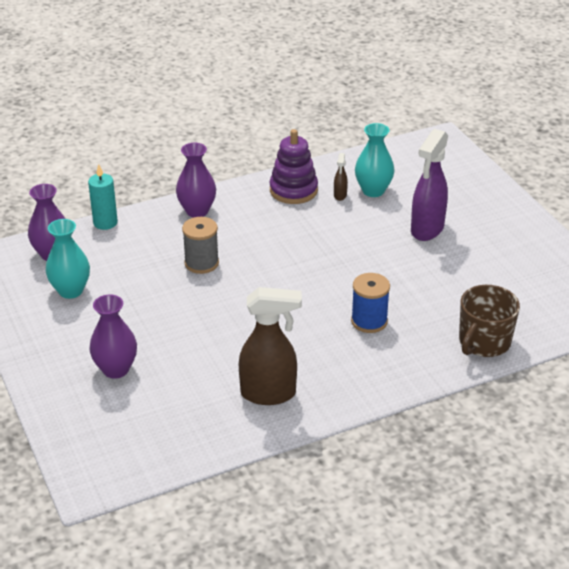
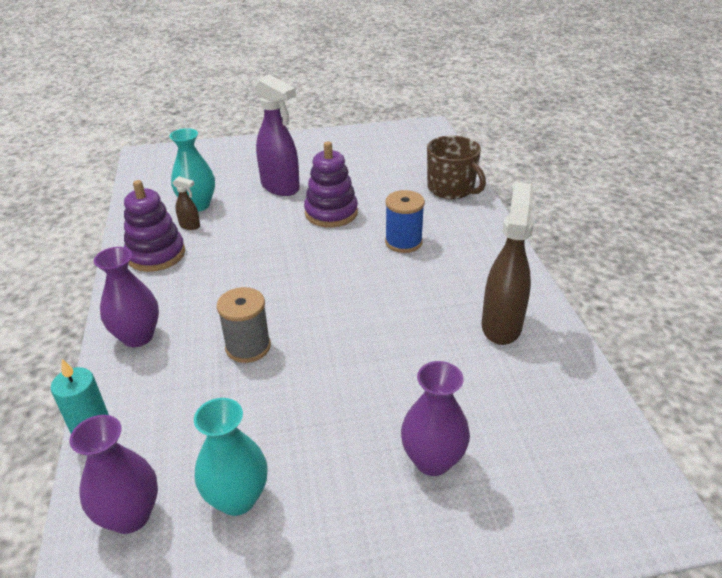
camera: 75 degrees left, 0 degrees up
none -> purple stacking toy [304,141,358,227]

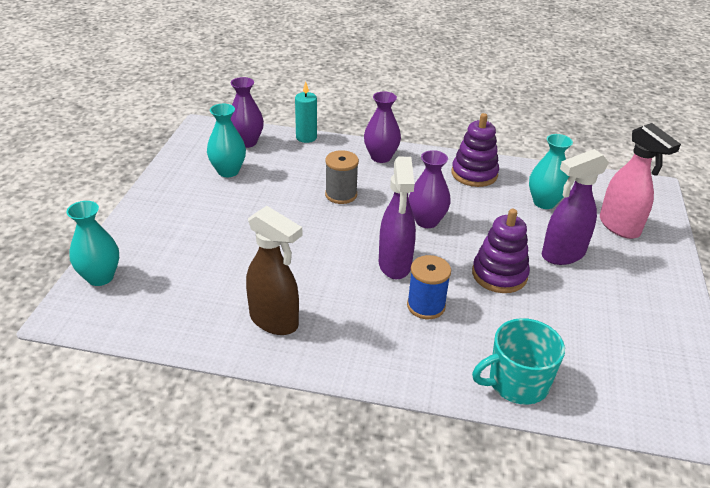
camera: 110 degrees right, 0 degrees up
brown spray bottle [172,176,200,230] -> none
purple vase [401,361,470,476] -> purple vase moved to [409,150,451,228]
brown mug [427,135,486,199] -> turquoise mug [472,318,565,405]
none -> turquoise vase [66,201,119,286]
none -> purple spray bottle [379,157,416,280]
none -> pink spray bottle [600,123,681,239]

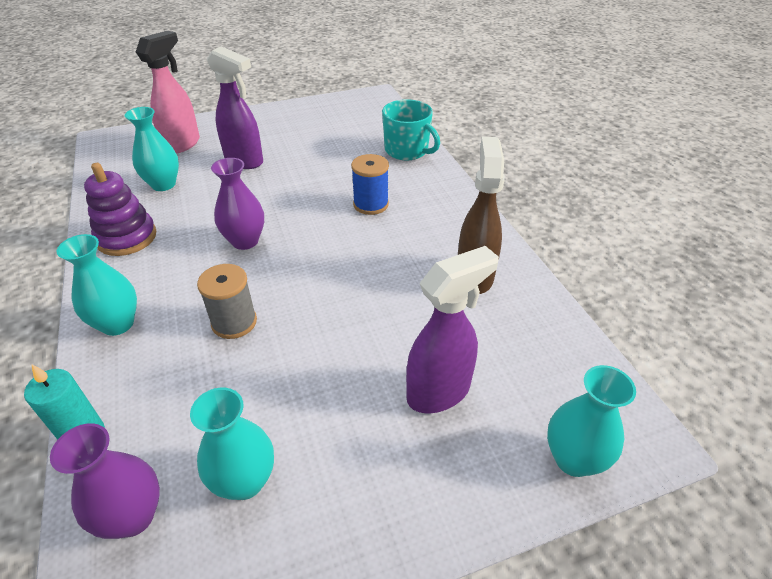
camera: 120 degrees left, 5 degrees up
purple vase [364,91,401,163] -> turquoise vase [56,234,137,336]
purple spray bottle [379,157,416,280] -> purple spray bottle moved to [406,246,499,413]
purple stacking toy [472,209,530,293] -> none

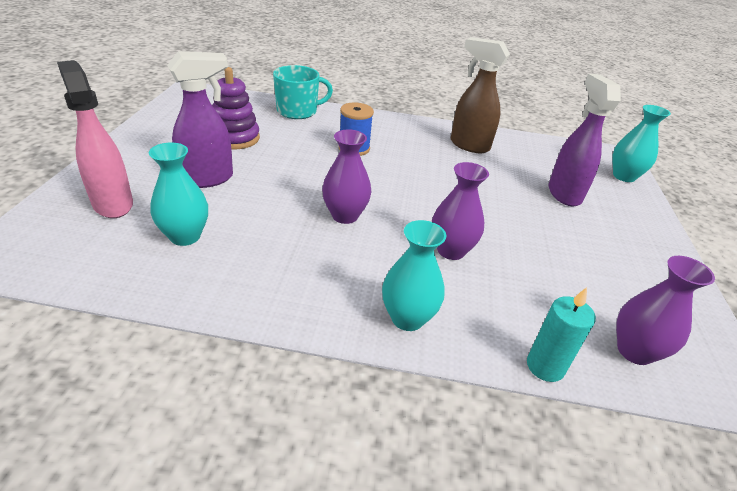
camera: 65 degrees left, 5 degrees down
purple stacking toy [84,163,156,256] -> purple stacking toy moved to [212,67,260,149]
turquoise vase [190,388,274,500] -> none
grey spool [197,264,257,339] -> purple vase [432,162,489,260]

